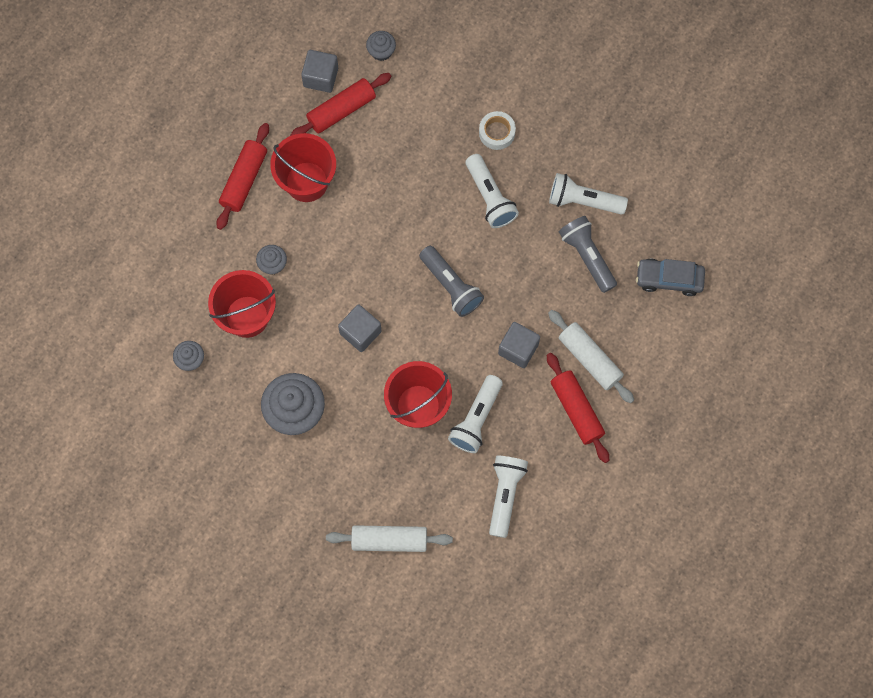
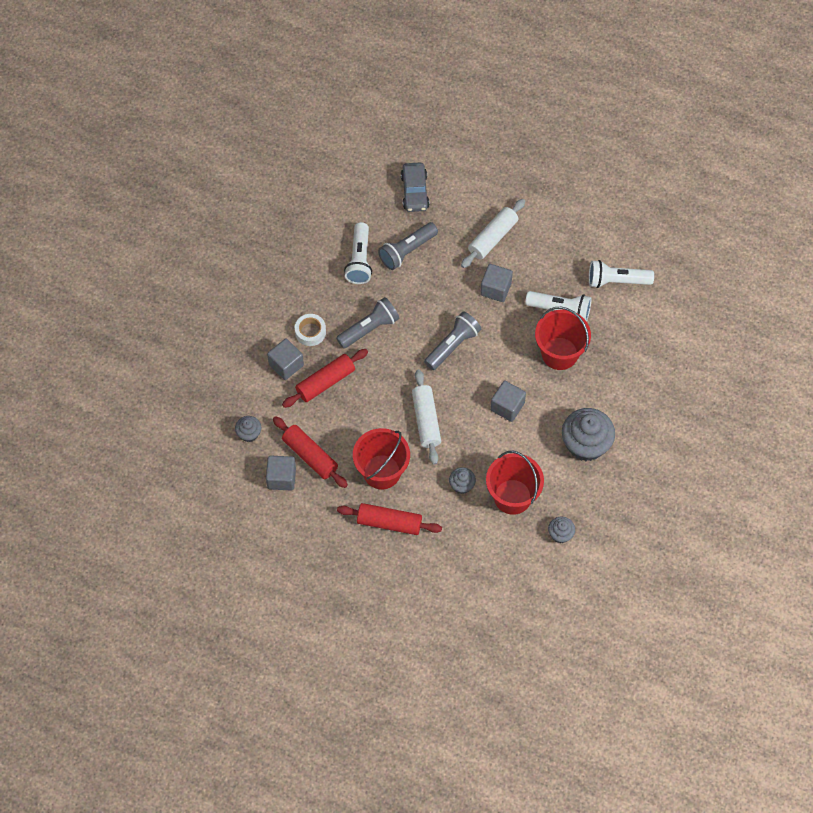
camera: 100 degrees left, 10 degrees down
white rolling pin [326,525,453,552] -> white rolling pin moved to [412,369,441,465]
white flashlight [466,154,519,228] -> grey flashlight [336,297,399,349]
red rolling pin [547,353,609,463] -> red rolling pin moved to [282,349,368,408]
none -> grey cube [267,338,304,380]

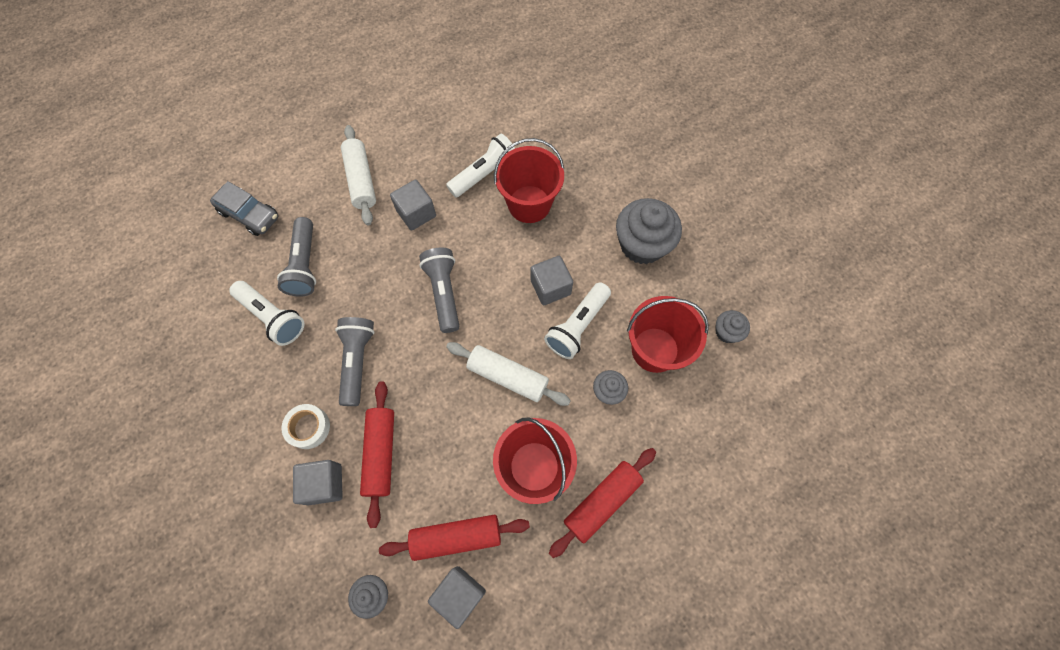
camera: 55 degrees left, 5 degrees up
white flashlight [589,260,654,288] -> white flashlight moved to [544,282,611,359]

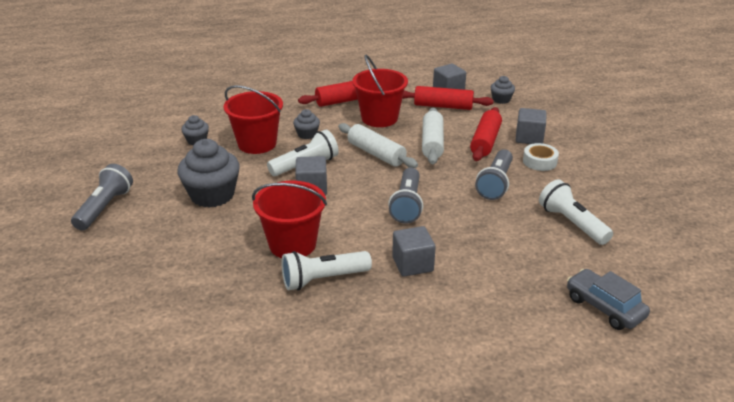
camera: 160 degrees left, 35 degrees down
grey flashlight [277,217,316,297] -> grey flashlight moved to [71,164,133,231]
white rolling pin [341,125,376,226] -> white rolling pin moved to [422,108,444,164]

